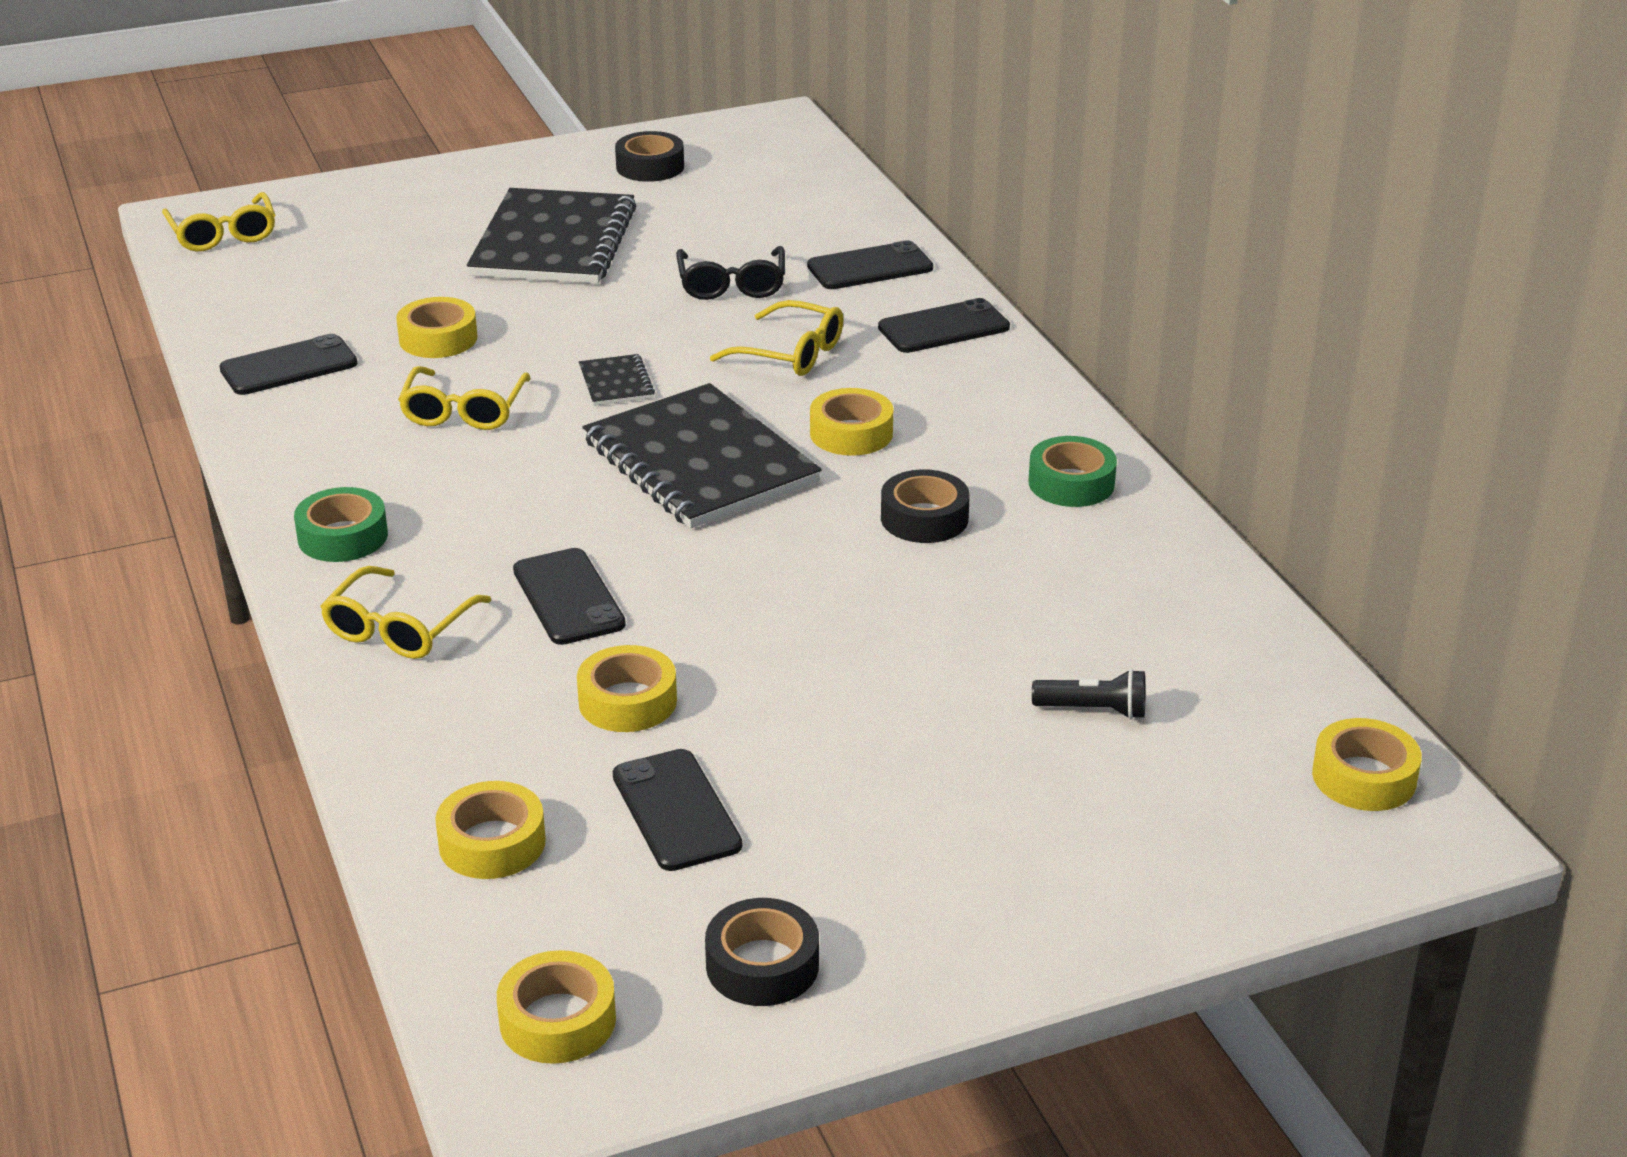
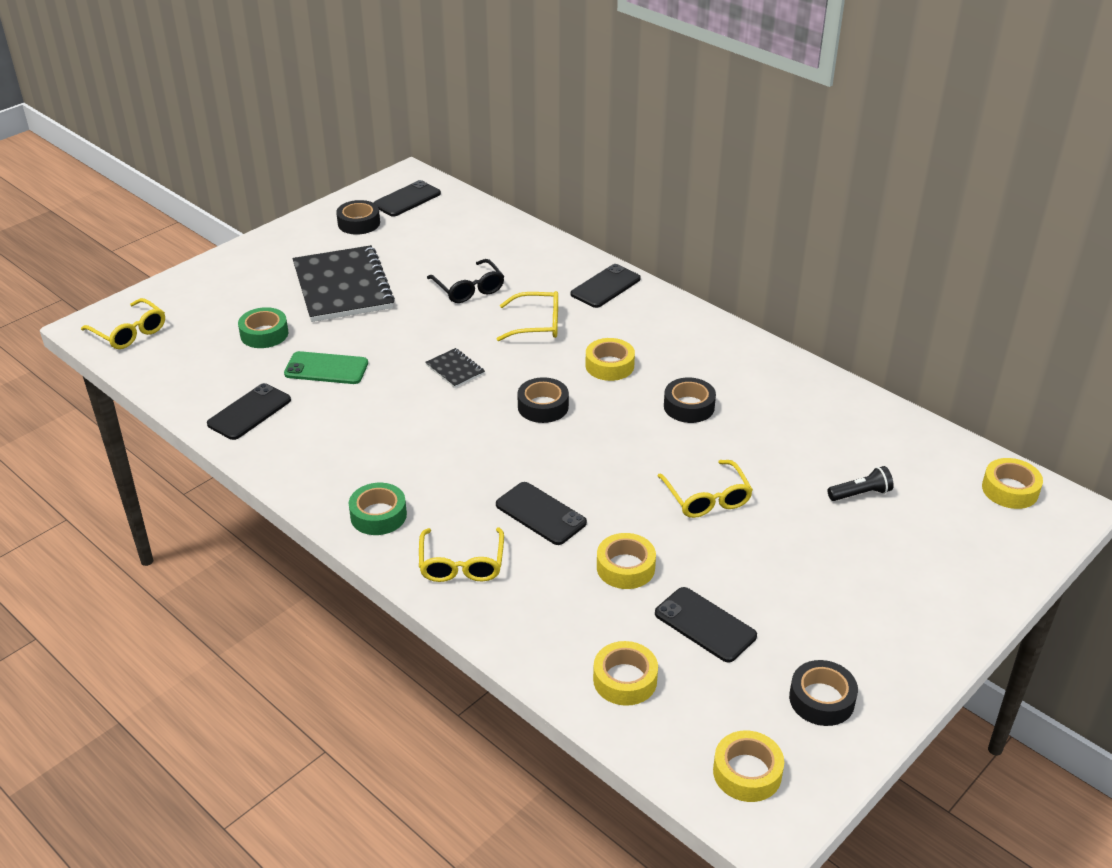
camera: 25 degrees left, 5 degrees up
yellow tape [396,297,477,358] -> green phone [284,351,368,384]
yellow glasses [398,366,531,430] -> yellow glasses moved to [658,460,753,518]
black notebook [582,383,822,529] -> black tape [517,377,569,423]
black phone [807,240,933,289] -> black phone moved to [373,180,441,217]
green tape [1029,436,1117,507] -> green tape moved to [238,307,288,348]

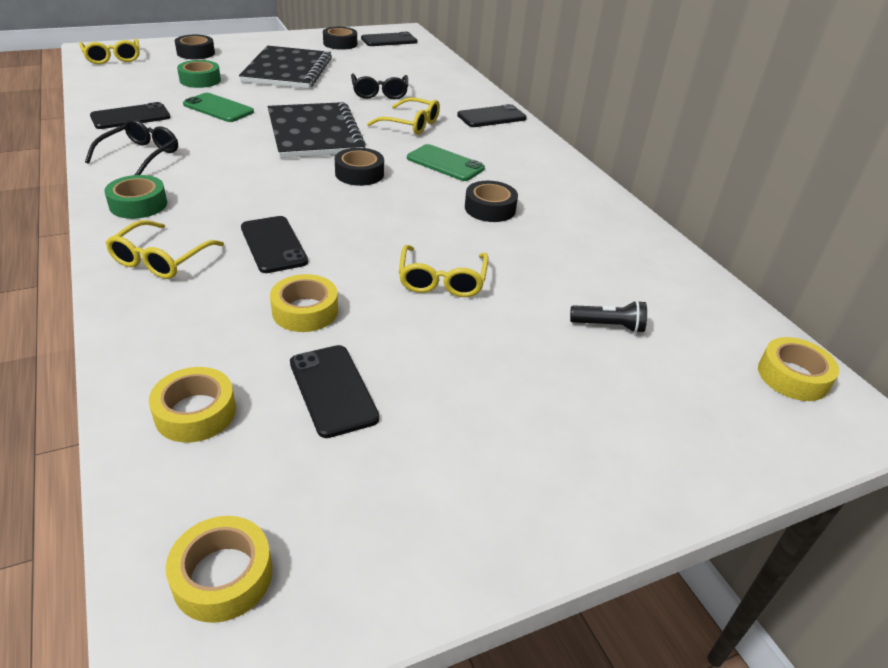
camera: 20 degrees right, 0 degrees up
black notebook [425,348,485,388] -> black notebook [268,102,366,158], size x2.37
yellow tape [585,338,635,381] -> green phone [407,144,485,181]
black tape [789,660,858,726] -> black tape moved to [175,35,215,59]
none -> black glasses [85,119,178,175]

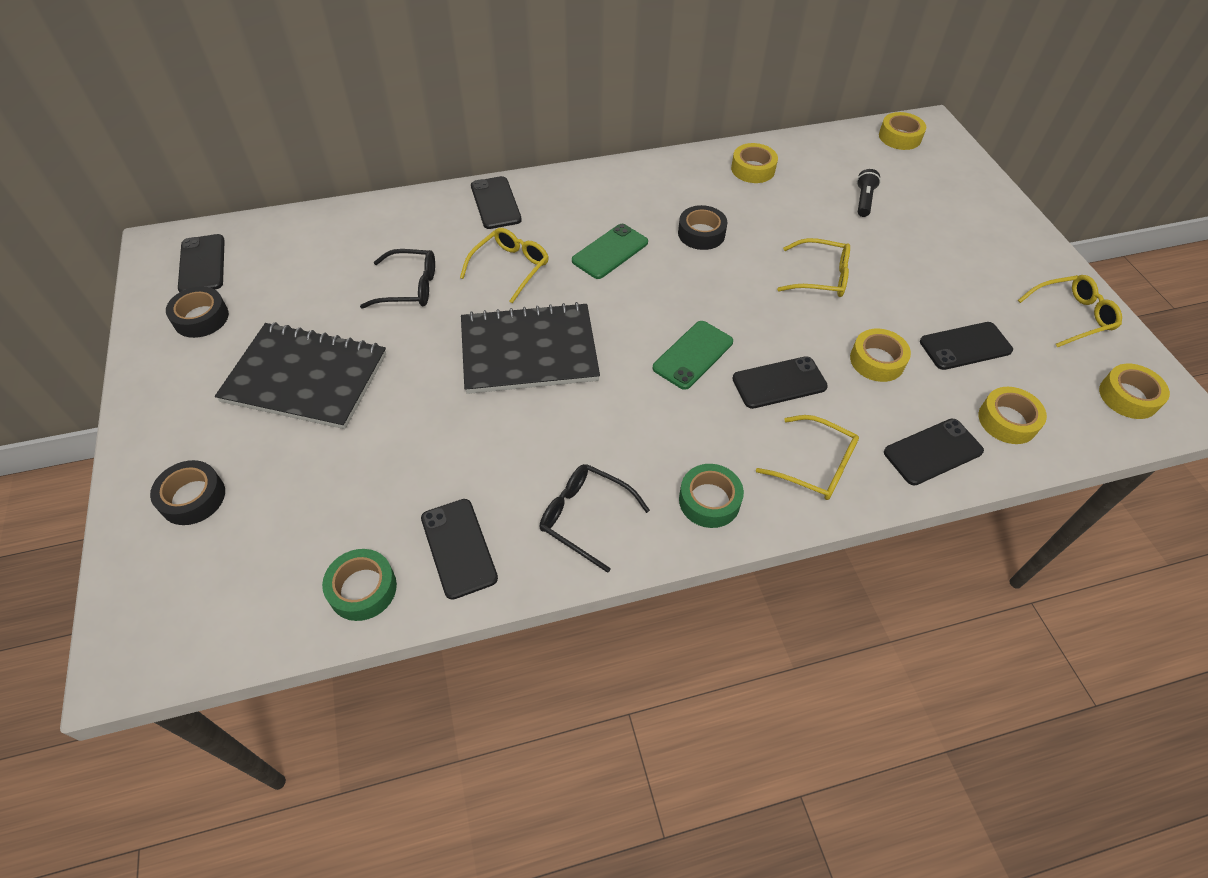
camera: 80 degrees left, 15 degrees up
yellow glasses [79,39,140,64] -> yellow glasses moved to [1018,275,1122,347]
green tape [177,60,221,88] -> green tape moved to [322,549,397,621]
green phone [183,93,254,122] -> green phone moved to [653,321,733,390]
black tape [335,148,384,186] -> none
none -> yellow tape [731,143,778,183]
none -> black phone [884,419,984,485]

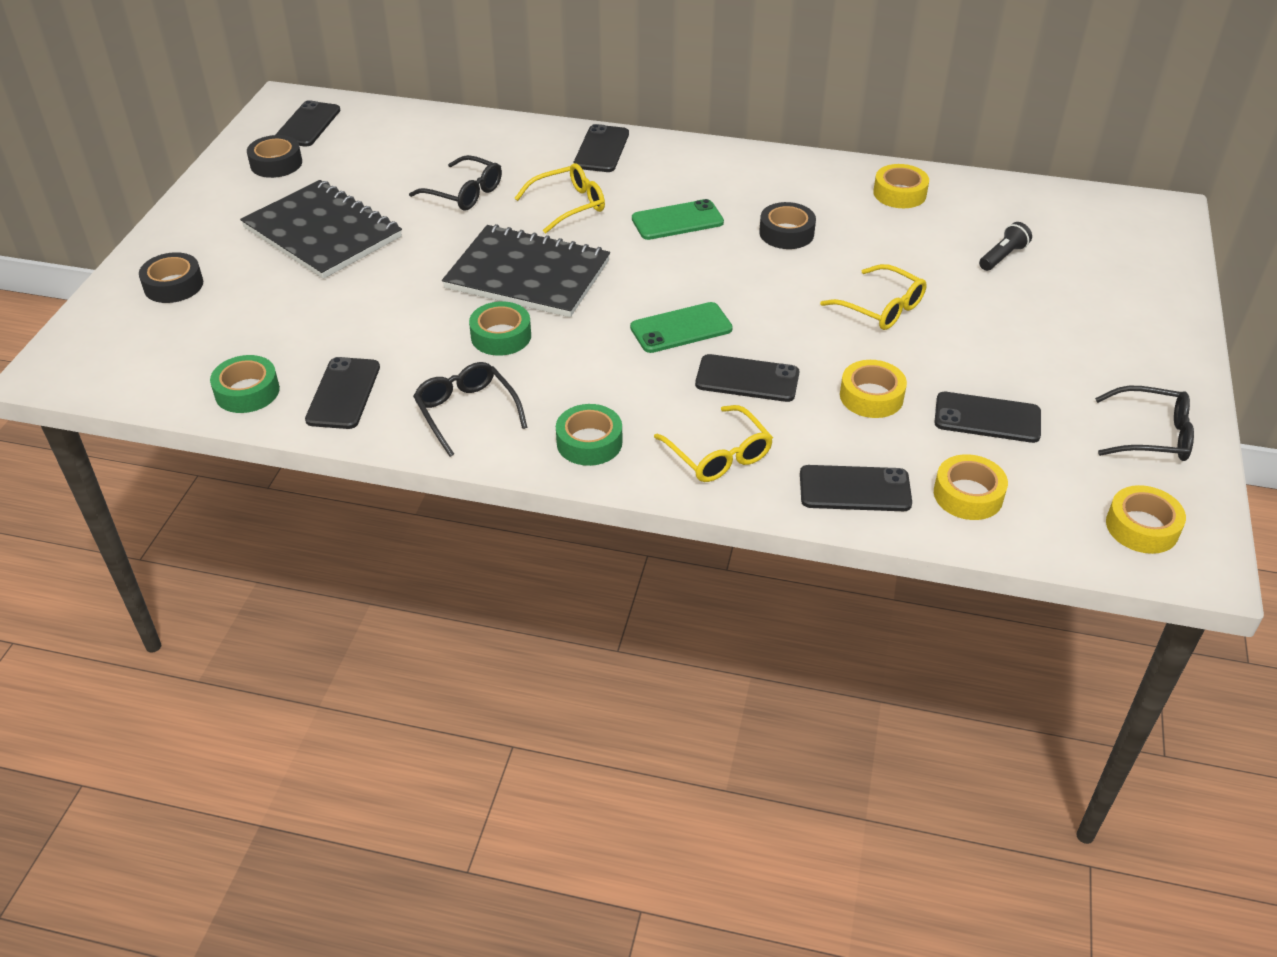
camera: 30 degrees right, 10 degrees down
yellow tape [879,112,926,150] -> none
yellow glasses [1018,275,1122,347] -> black glasses [1095,386,1194,461]
none -> green tape [469,301,531,356]

